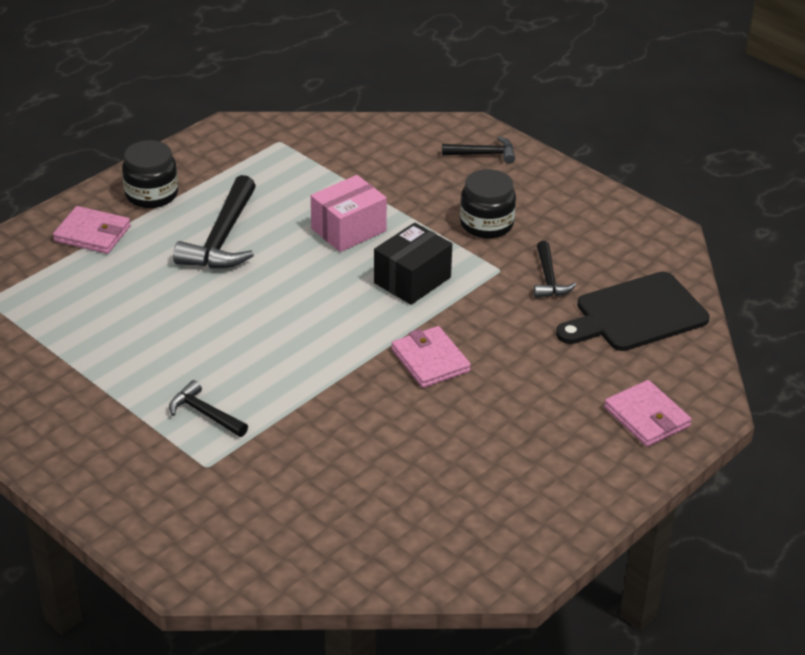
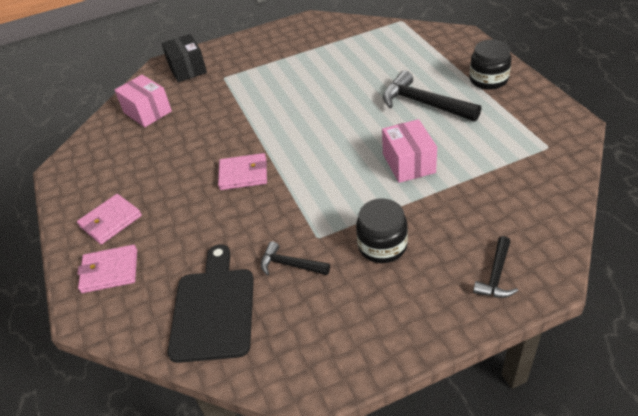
camera: 120 degrees right, 5 degrees up
pink wallet [53,206,131,254] -> pink wallet moved to [77,194,142,245]
black hammer [169,380,248,437] -> none
black box [374,223,452,305] -> black box moved to [162,34,207,82]
none -> pink box [115,75,172,127]

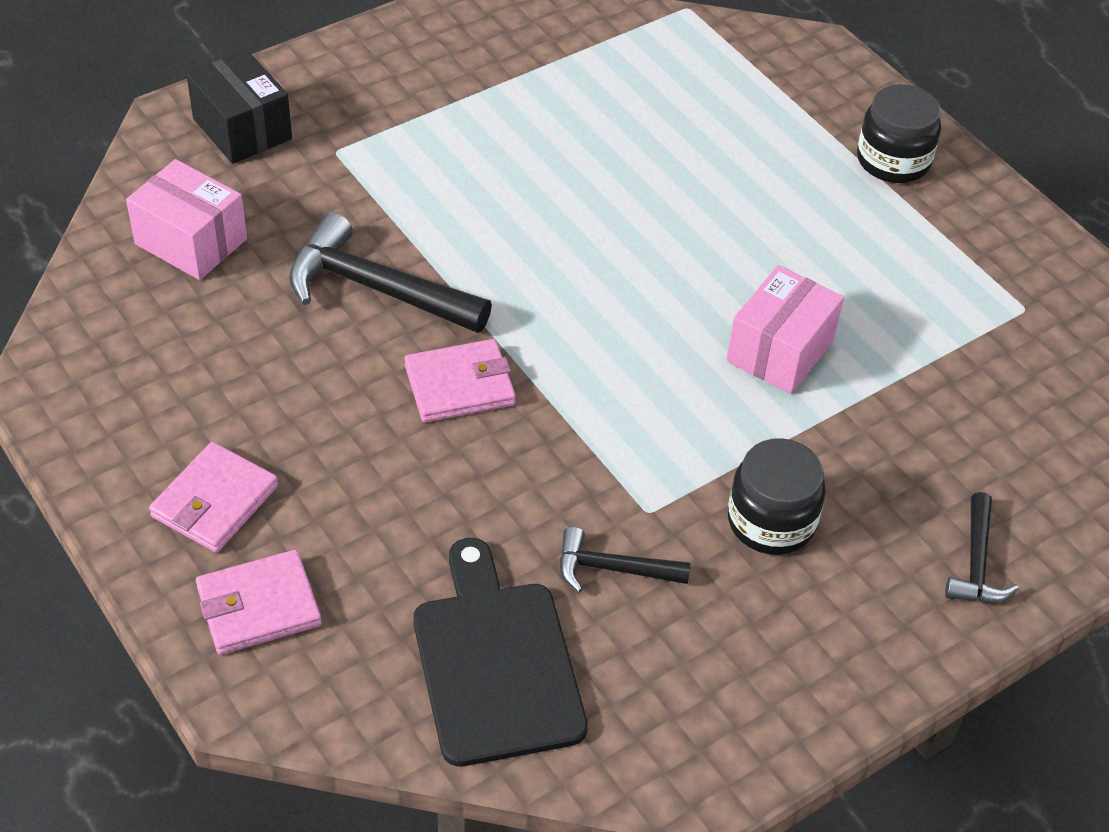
camera: 20 degrees left, 5 degrees up
pink box [382,119,437,183] -> pink box turned 60 degrees clockwise [727,265,844,394]
black hammer [383,71,481,121] -> black hammer moved to [289,212,492,333]

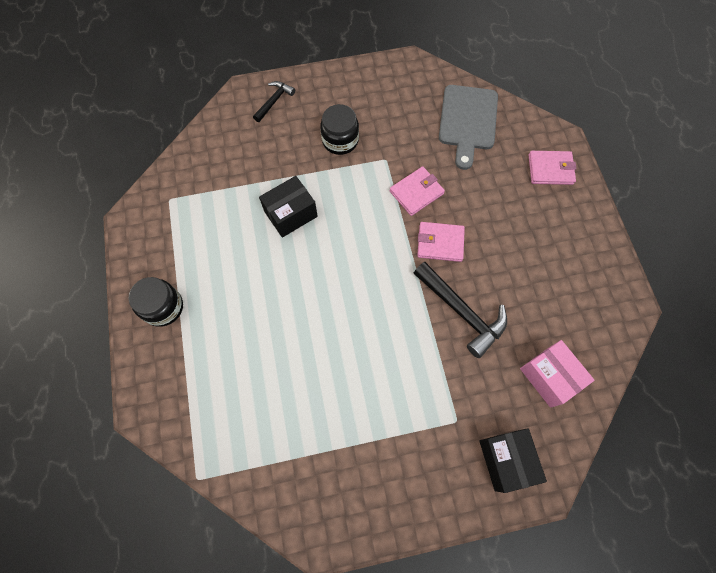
camera: 155 degrees left, 20 degrees up
pink wallet [149,442,278,553] -> pink wallet moved to [390,166,445,216]
black cutting board [413,538,588,767] -> grey cutting board [439,85,498,170]
black hammer [560,527,691,592] -> none
pink box [727,265,844,394] -> black box [259,176,318,238]

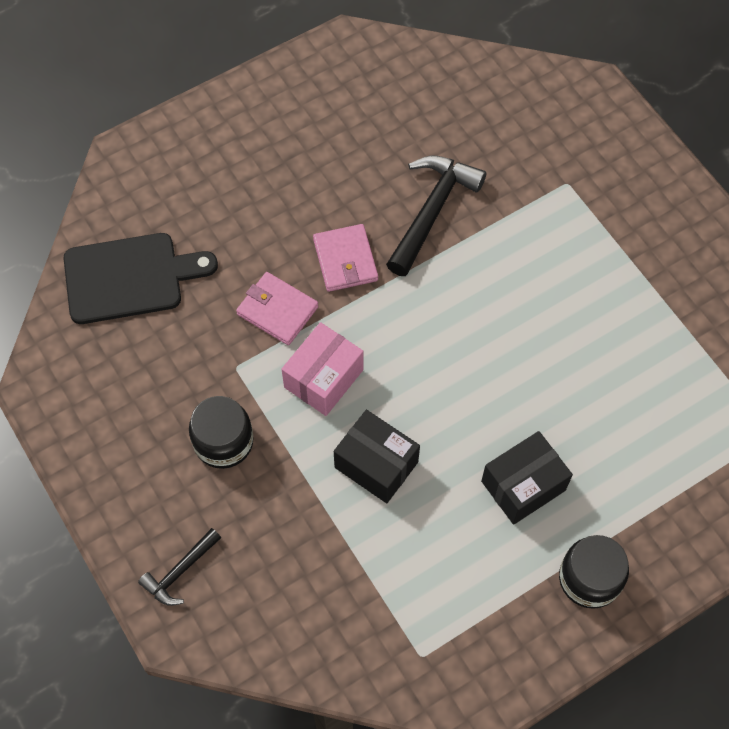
camera: 110 degrees left, 5 degrees down
black hammer [253,81,295,122] -> black hammer turned 60 degrees counterclockwise [138,528,221,606]
grey cutting board [439,85,498,170] -> black cutting board [63,233,218,324]
black box [479,428,547,493] -> black box moved to [481,431,573,525]
pink box [520,340,594,408] -> pink box moved to [282,322,363,416]
pink wallet [529,151,577,185] -> none

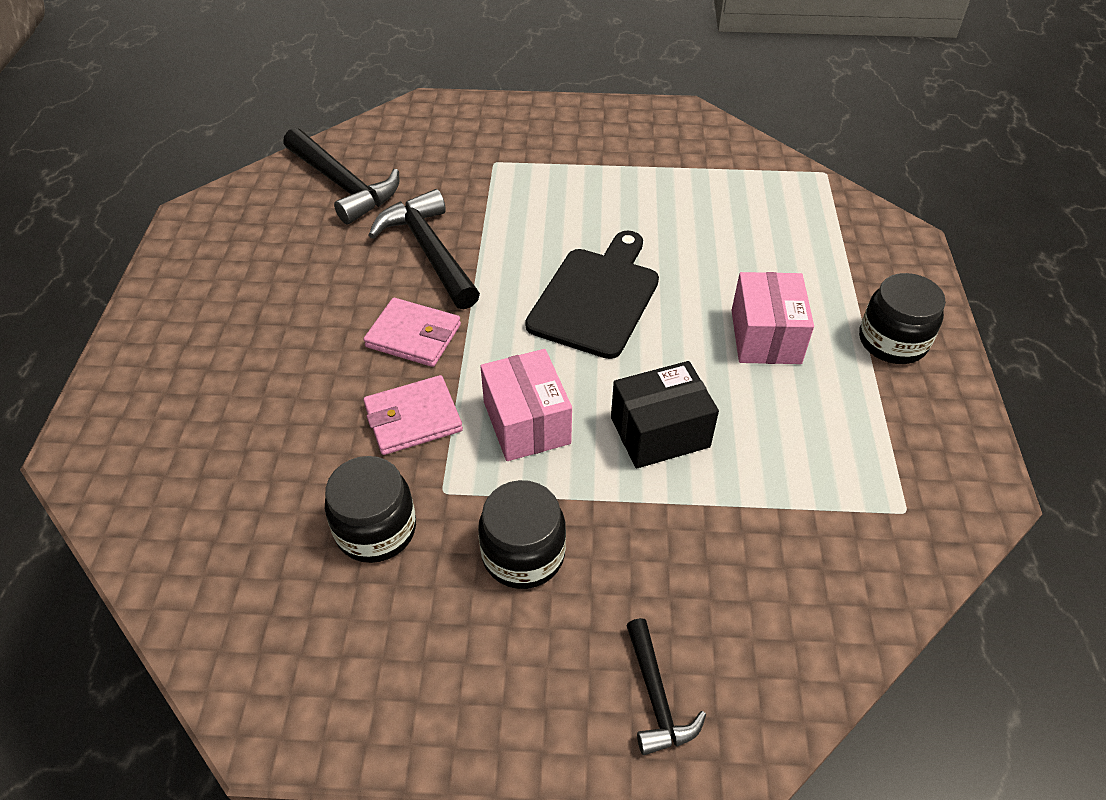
camera: 55 degrees left, 15 degrees down
black cutting board [63,233,218,324] -> black cutting board moved to [525,231,659,359]
black box [481,431,573,525] -> pink box [731,272,814,364]
none -> black hammer [283,128,399,224]
none -> black jar [325,456,416,563]

